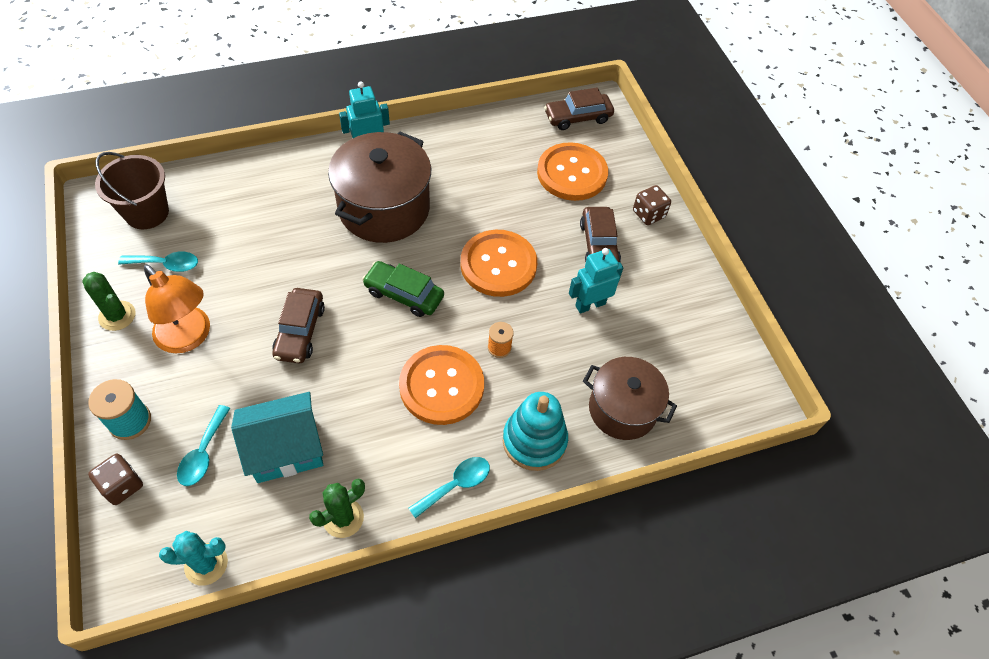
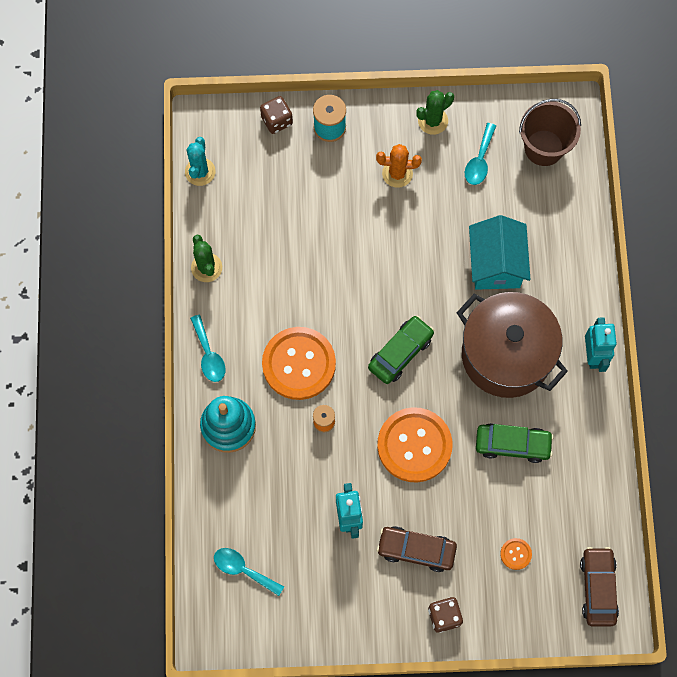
camera: 110 degrees right, 15 degrees up
orange lamp [144,265,210,354] -> orange cactus [376,144,422,188]
turquoise spoon [177,405,230,486] -> turquoise spoon moved to [214,548,284,596]
turquoise house [231,392,323,483] -> turquoise house moved to [469,215,530,290]
brown car [272,288,325,363] -> none
orange button [537,142,608,201] -> orange button [500,538,532,570], size x0.41
brown pot [583,357,677,440] -> none
none -> green car [476,423,554,463]

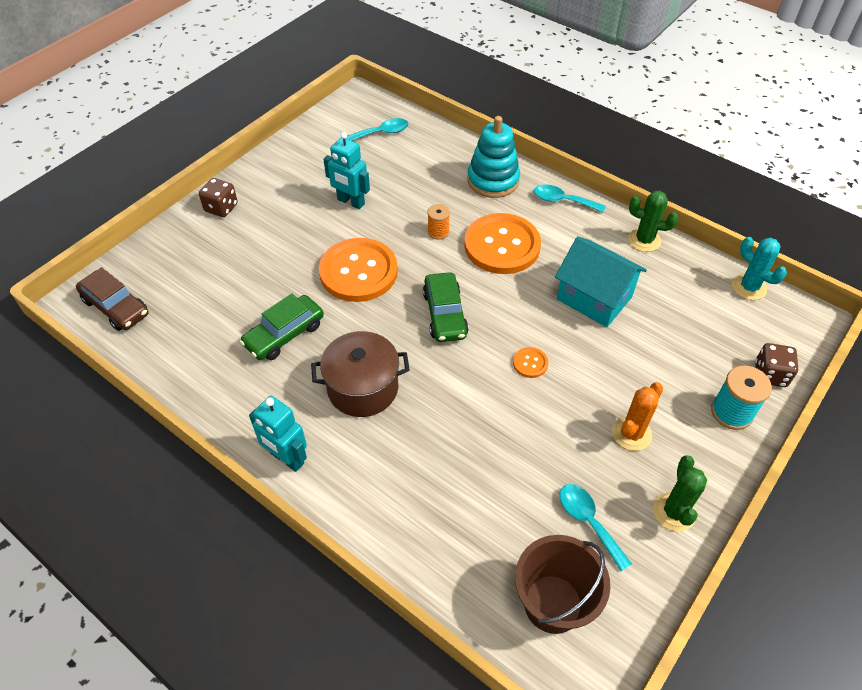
camera: 130 degrees right, 20 degrees down
brown car [377,526,457,572] -> none
brown pot [457,292,568,398] -> brown pot [311,331,410,417], size x0.66
turquoise house [469,215,530,290] -> turquoise house moved to [555,236,647,327]
orange button [500,538,532,570] -> orange button moved to [513,347,548,378]

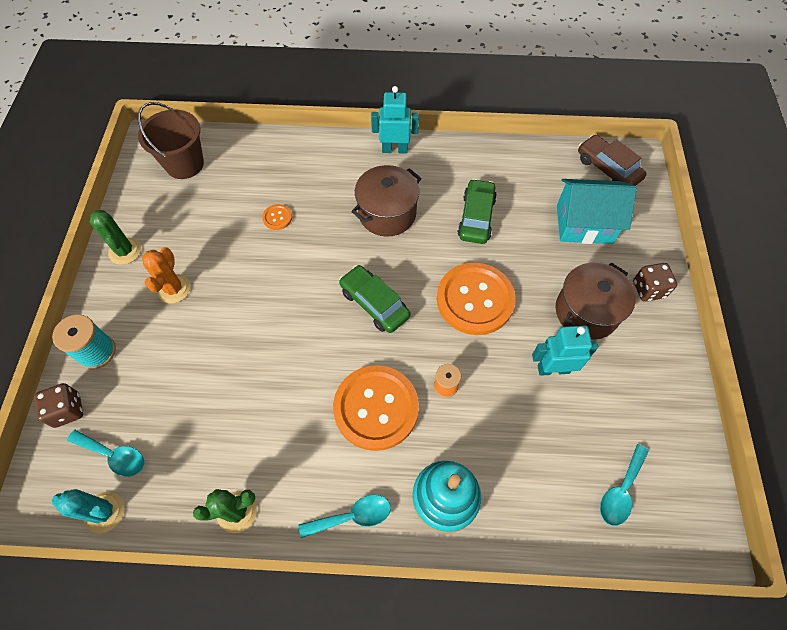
camera: 145 degrees right, 10 degrees up
brown car [76,267,148,331] -> brown car turned 45 degrees clockwise [578,135,647,186]
orange button [513,347,548,378] -> orange button moved to [262,204,292,230]
turquoise house [555,236,647,327] -> turquoise house moved to [557,179,637,244]
turquoise spoon [560,484,632,571] -> turquoise spoon moved to [67,430,144,477]
none -> brown pot [556,262,636,340]

